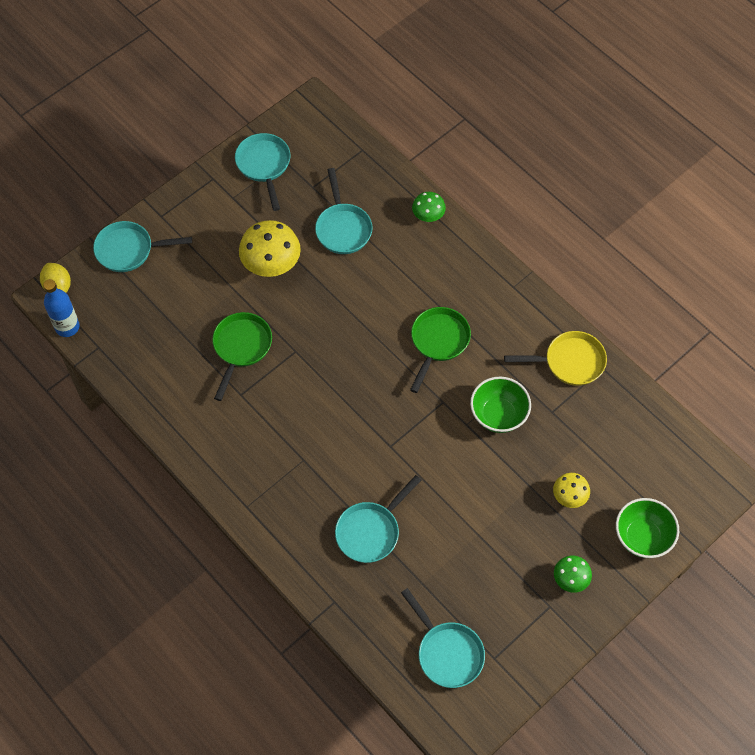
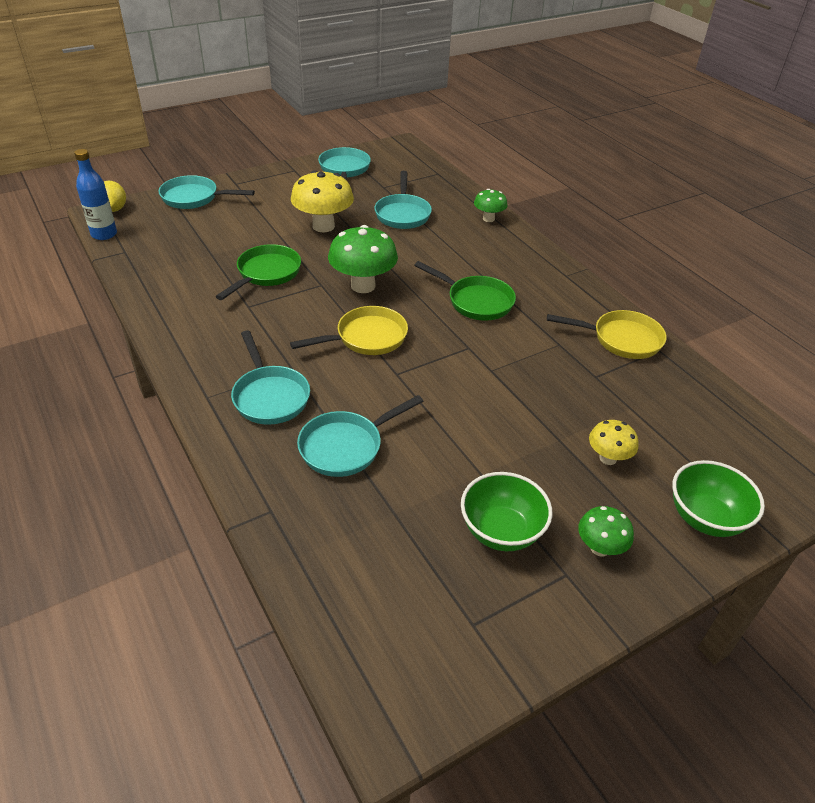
camera: 10 degrees right, 20 degrees down
turquoise pan [401,588,485,688] -> turquoise pan moved to [231,331,310,425]
green pan [410,307,471,393] -> green pan turned 90 degrees clockwise [414,261,516,321]
green bowl [470,377,531,433] -> green bowl moved to [461,472,552,551]
none -> yellow pan [290,306,408,355]
none -> green mushroom [328,225,398,293]

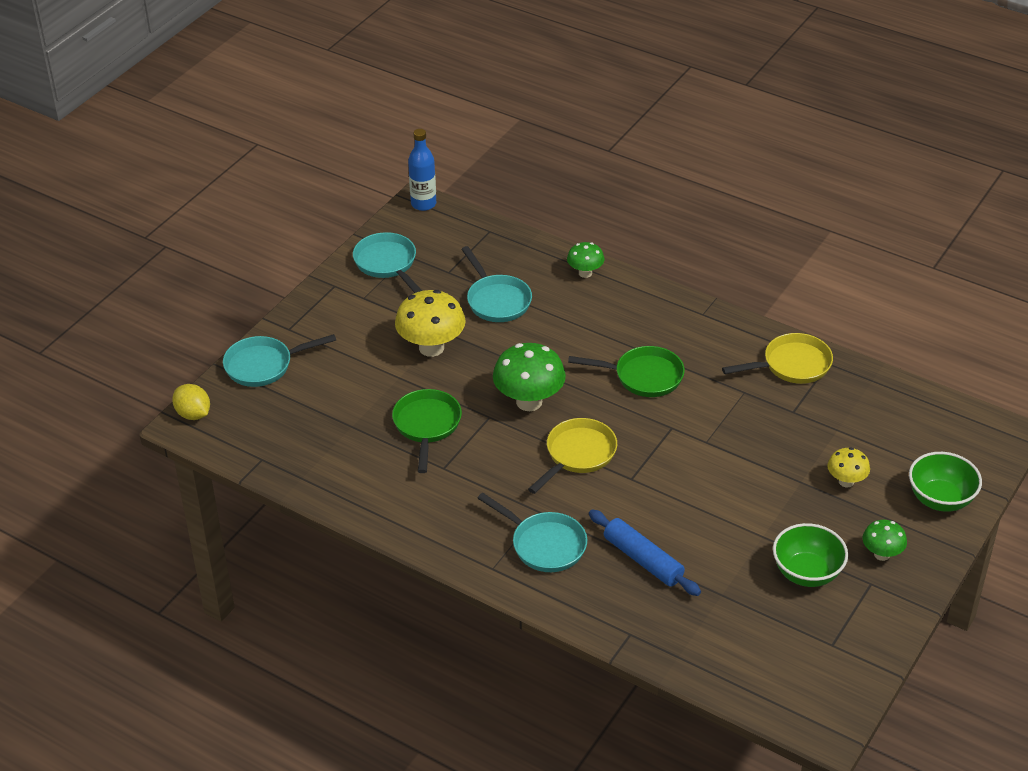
camera: 25 degrees left, 0 degrees up
blue bottle [74,149,117,240] -> blue bottle moved to [408,129,436,211]
turquoise pan [297,395,423,477] -> blue rolling pin [589,509,701,596]

